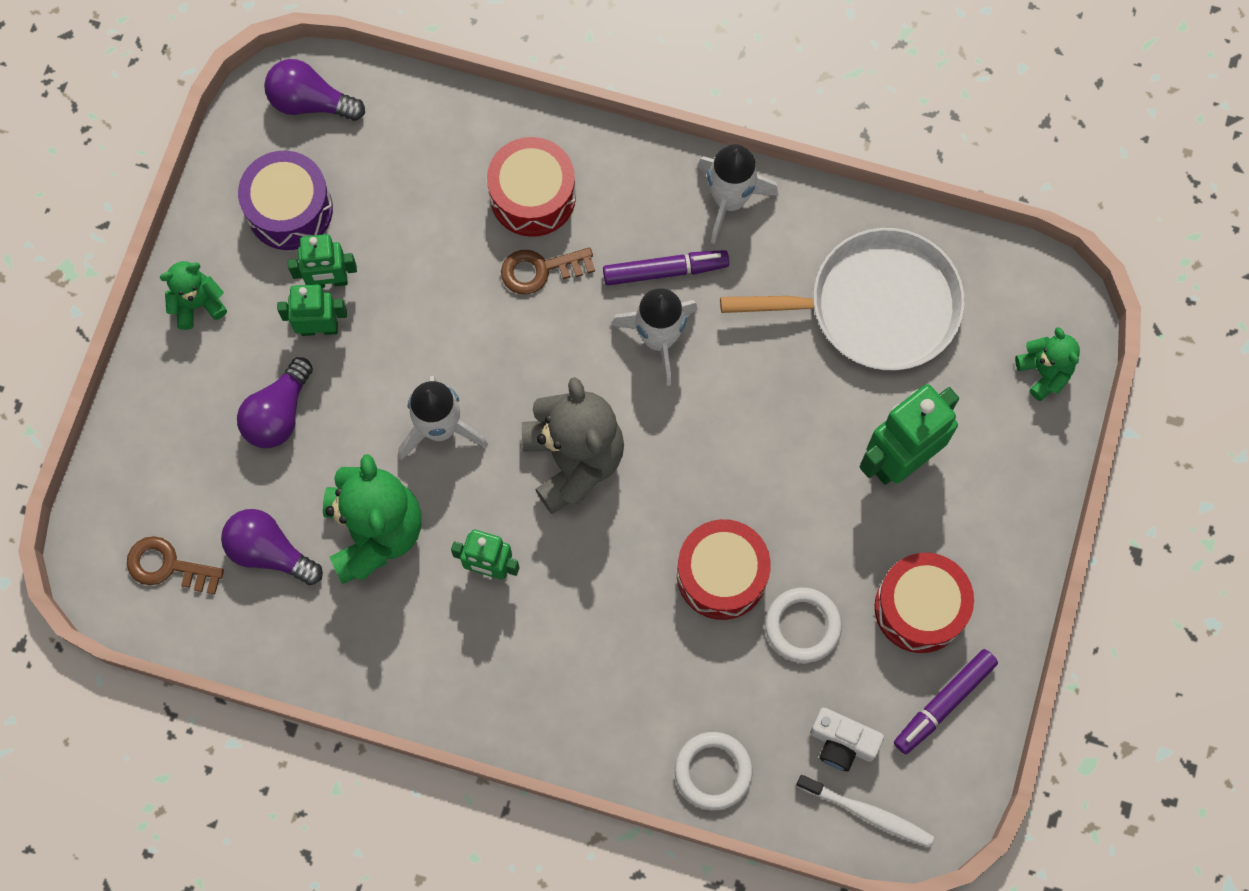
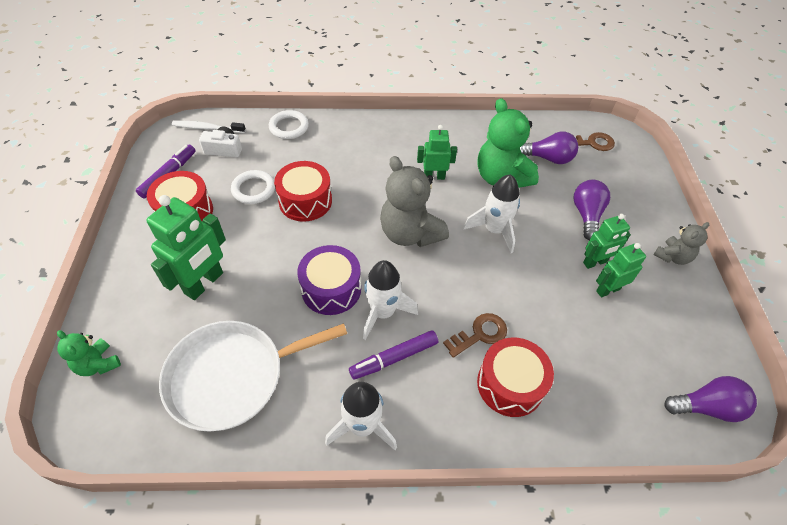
camera: 160 degrees right, 20 degrees down
green teddy bear [160,261,227,330] -> grey teddy bear [654,222,709,265]
purple drum [238,151,333,250] -> purple drum moved to [297,245,361,315]

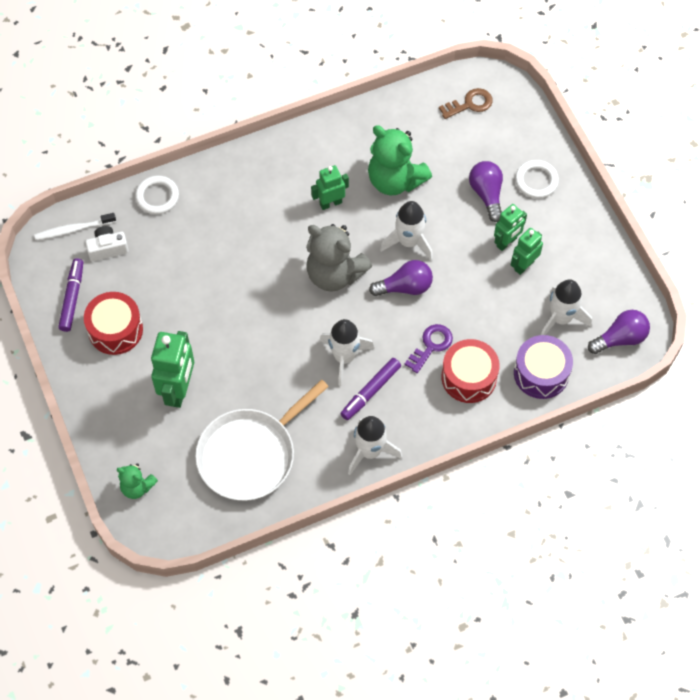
camera: 20 degrees left, 10 degrees up
white ring [231,170,275,204] -> white ring moved to [515,160,559,198]
red drum [274,161,332,222] -> none
purple drum [297,245,361,315] -> purple drum moved to [514,335,573,399]
brown key [443,313,507,358] -> purple key [405,324,453,373]
purple light bulb [520,132,578,164] -> purple light bulb moved to [369,260,433,296]
grey teddy bear [654,222,709,265] -> none
none -> white rocket [541,279,592,335]

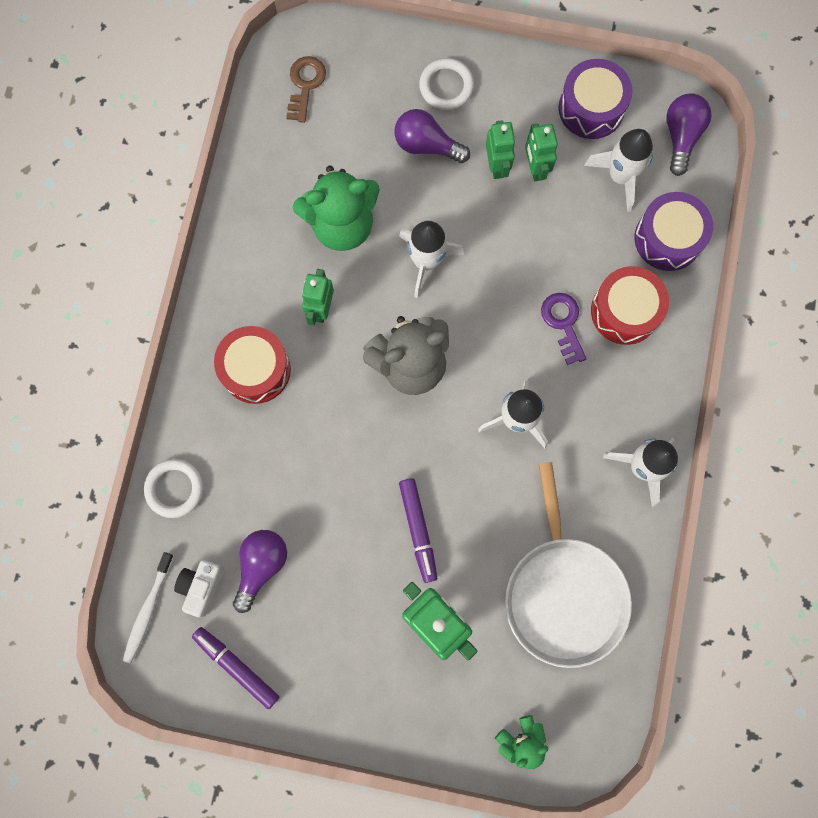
camera: 55 degrees left, 15 degrees up
red drum [84,292,143,355] -> red drum moved to [214,326,291,404]
purple marker [340,358,401,420] -> purple marker moved to [399,478,437,583]
purple light bulb [369,260,433,296] -> purple light bulb moved to [233,530,287,613]
none -> purple drum [559,59,633,139]

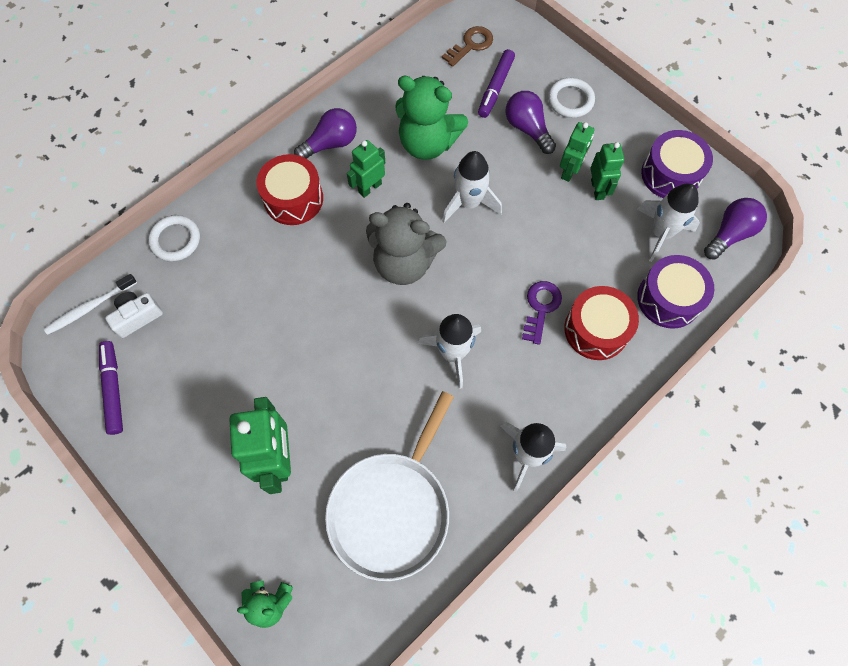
camera: 35 degrees right, 10 degrees down
purple light bulb [233,530,287,613] -> purple light bulb moved to [294,108,357,159]
purple marker [399,478,437,583] -> purple marker moved to [478,49,515,118]
green robot [525,124,558,181] -> green robot turned 150 degrees clockwise [590,142,624,200]

